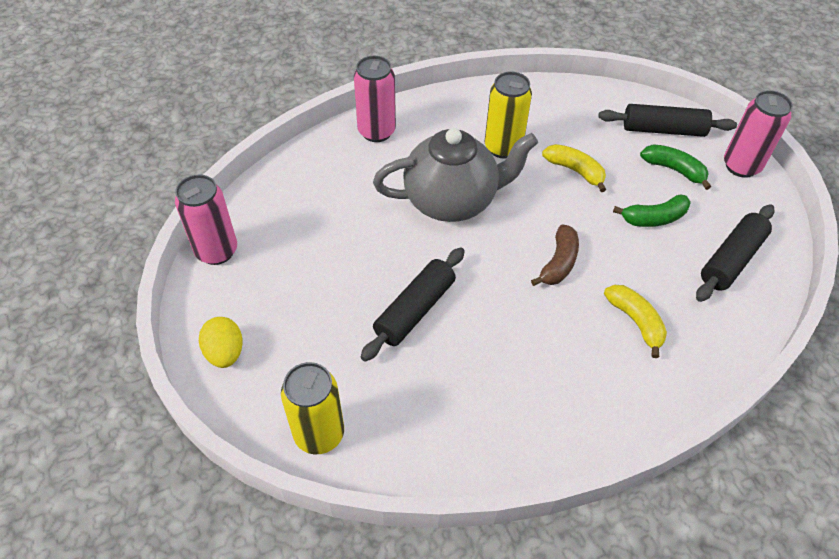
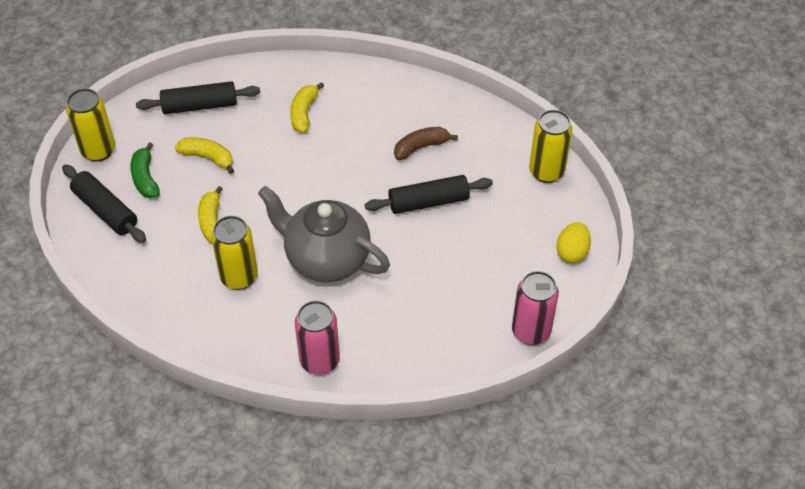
camera: 140 degrees left, 0 degrees up
brown banana [531,224,579,286] -> brown banana moved to [394,127,458,160]
green banana [613,194,691,227] -> yellow banana [175,137,234,174]
pink can [724,90,793,178] -> yellow can [66,88,115,162]

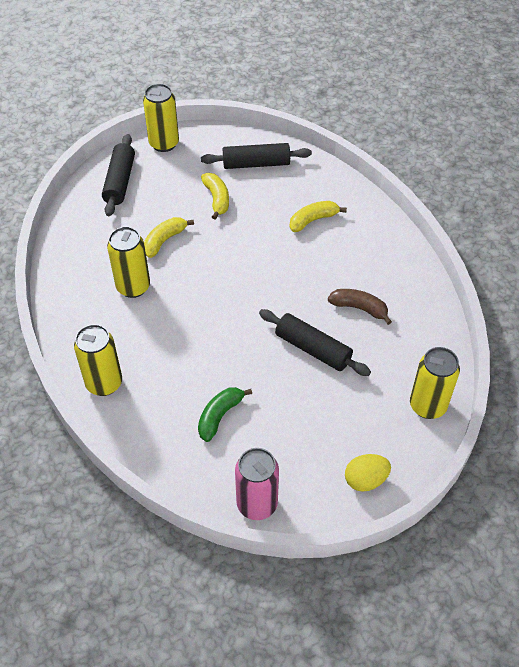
camera: 50 degrees right, 0 degrees up
green banana [130,142,160,198] -> green banana moved to [198,387,252,442]
black rolling pin [136,81,260,114] -> black rolling pin turned 45 degrees counterclockwise [201,143,312,169]
grey teapot [258,186,390,283] -> none
pink can [295,300,340,375] -> yellow can [74,324,122,396]

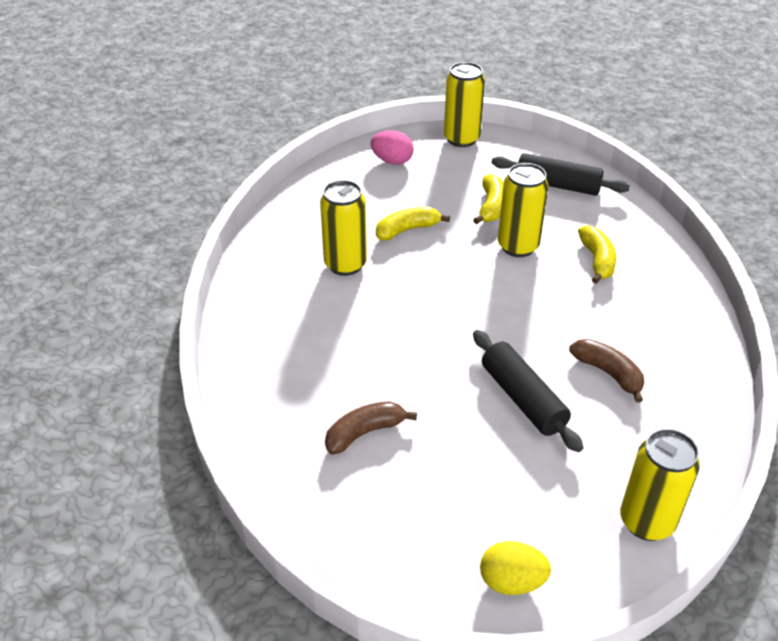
camera: 25 degrees right, 10 degrees down
yellow can [74,324,122,396] -> yellow can moved to [498,163,549,257]
black rolling pin [102,134,135,216] -> pink egg [371,130,414,165]
green banana [198,387,252,442] -> brown banana [325,401,417,455]
pink can [235,448,279,520] -> none
yellow banana [290,201,347,232] -> yellow banana turned 90 degrees clockwise [578,225,616,284]

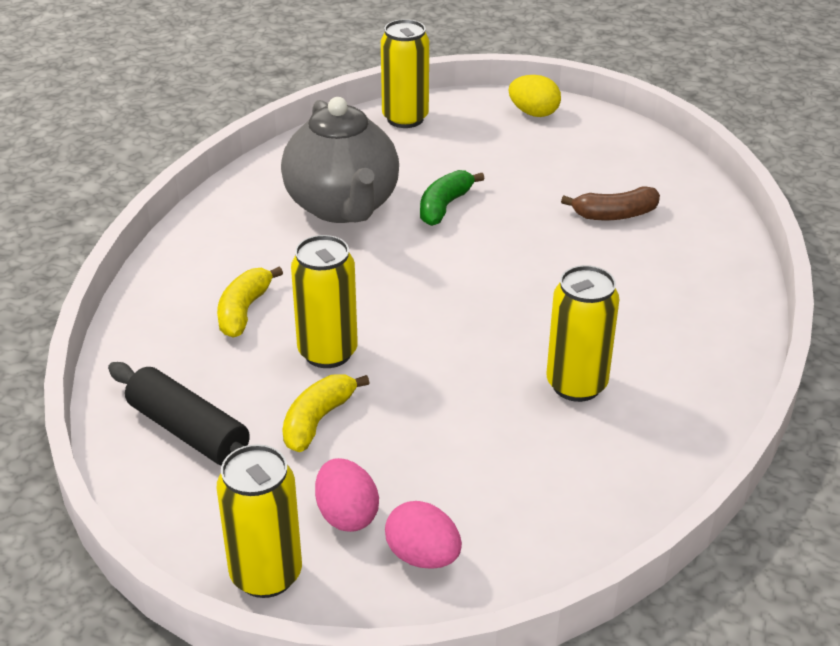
camera: 160 degrees left, 5 degrees down
yellow banana [376,207,450,241] -> none
black rolling pin [473,330,584,452] -> green banana [420,170,485,226]
brown banana [569,339,644,403] -> grey teapot [281,97,399,223]
none -> pink egg [315,458,379,532]

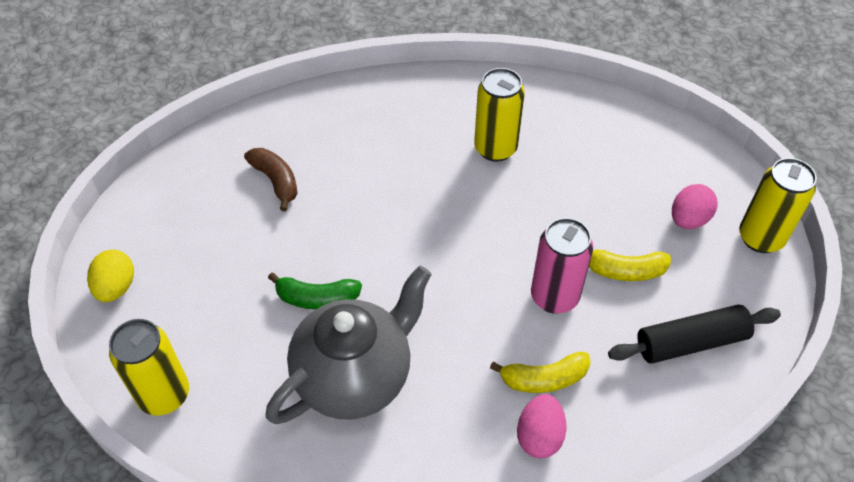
camera: 115 degrees left, 15 degrees up
black rolling pin [108,362,250,466] -> black rolling pin turned 60 degrees clockwise [608,304,781,364]
yellow can [291,235,358,368] -> pink can [531,218,593,314]
pink egg [385,501,462,569] -> pink egg moved to [517,394,566,458]

